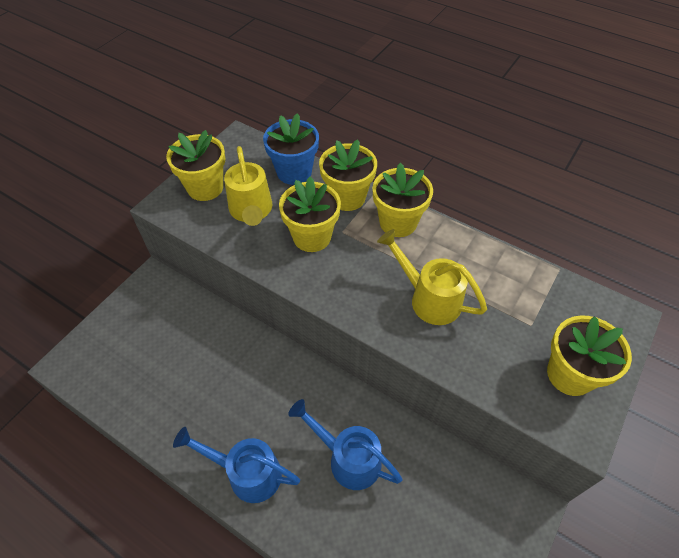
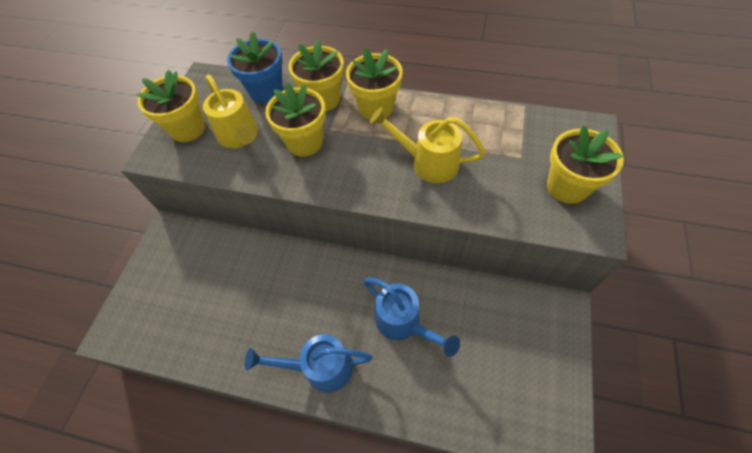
camera: 15 degrees left, 5 degrees up
blue watering can [288,399,402,490] -> blue watering can turned 150 degrees counterclockwise [363,277,460,357]

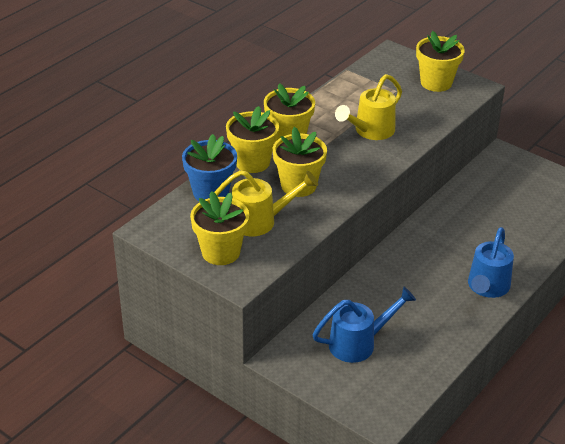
camera: 70 degrees left, 20 degrees down
blue watering can [363,277,460,357] -> blue watering can moved to [312,287,416,363]

